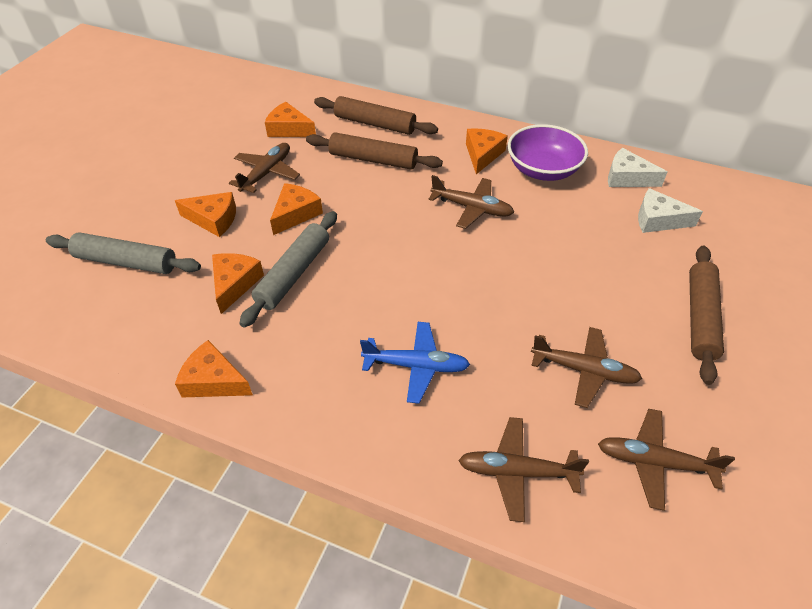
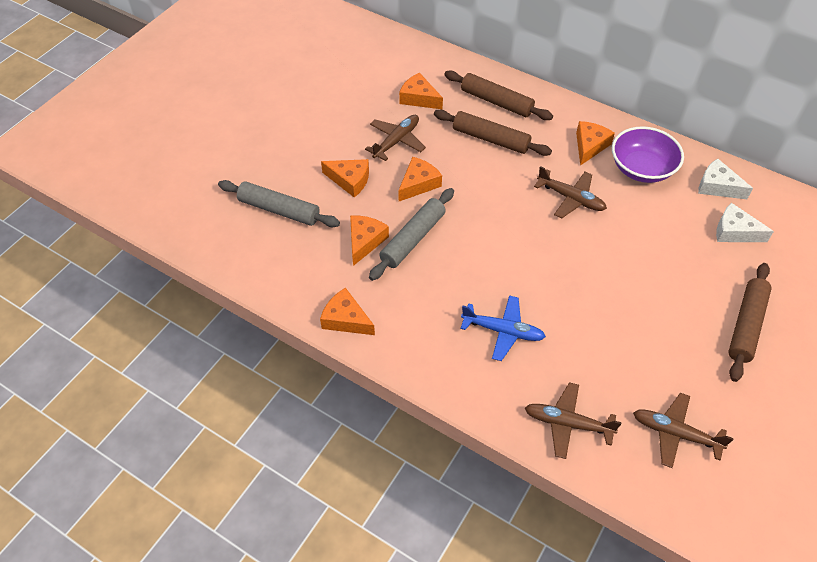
camera: 10 degrees right, 5 degrees up
brown plane [531,327,642,408] -> none

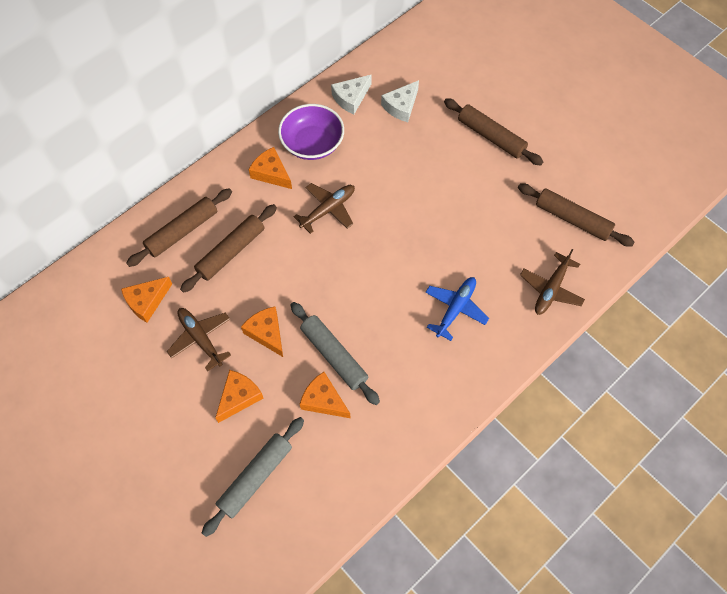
camera: 75 degrees left, 10 degrees up
orange cheese [320,288,375,335] -> none
brown plane [633,393,734,468] -> brown rolling pin [518,184,635,247]

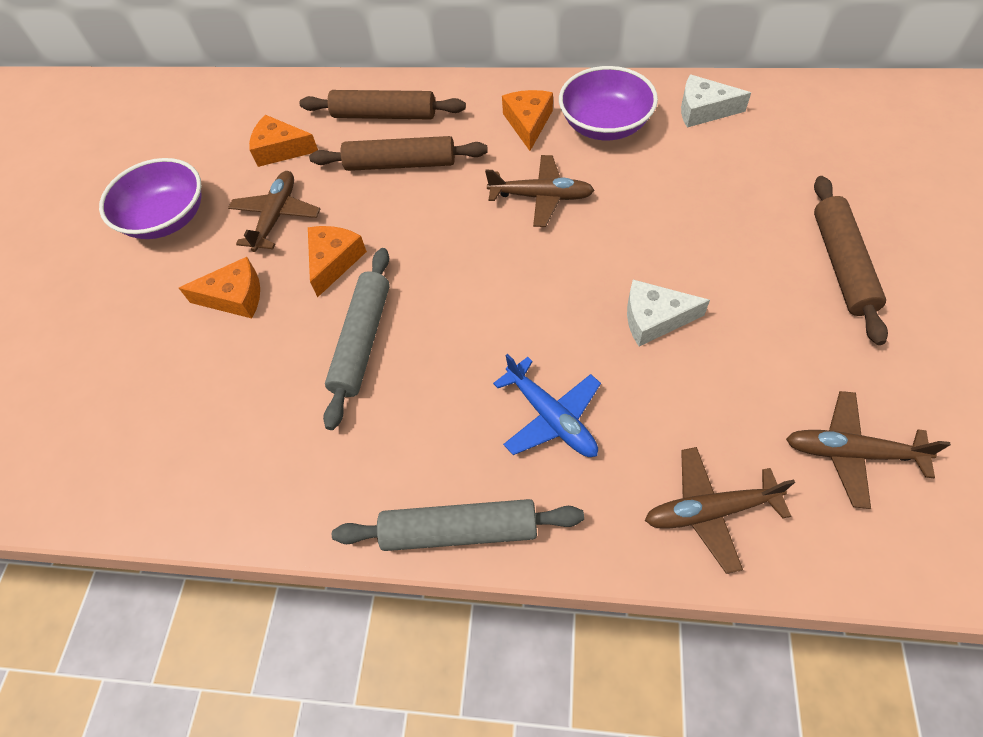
camera: 55 degrees right, 5 degrees down
grey rolling pin [202,417,304,537] -> grey rolling pin moved to [332,499,584,551]
orange cheese [300,372,350,418] -> none
white cheese [381,80,419,122] -> white cheese moved to [627,280,710,346]
blue plane [425,277,489,341] -> blue plane turned 60 degrees clockwise [493,354,601,457]
brown rolling pin [518,184,635,247] -> brown plane [786,391,951,509]
none -> purple bowl [99,158,201,239]

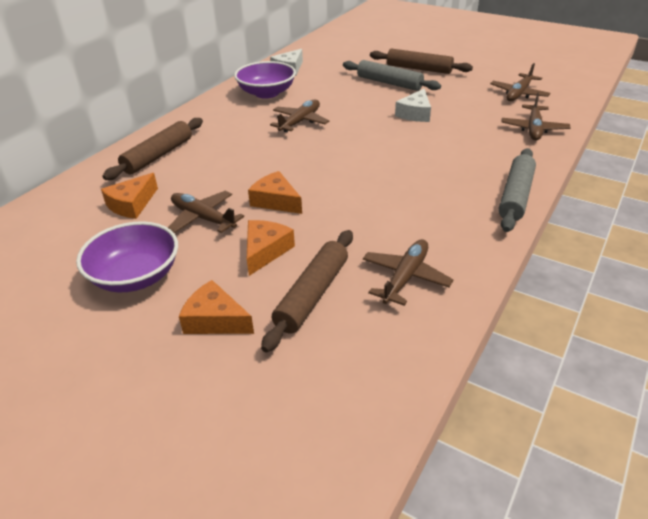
camera: 70 degrees left, 20 degrees down
brown rolling pin [309,136,488,171] -> brown rolling pin moved to [261,230,353,353]
grey rolling pin [323,248,390,430] -> grey rolling pin moved to [343,60,441,91]
blue plane [493,354,601,457] -> none
orange cheese [502,90,553,151] -> orange cheese moved to [179,280,254,334]
none -> brown plane [363,239,454,306]

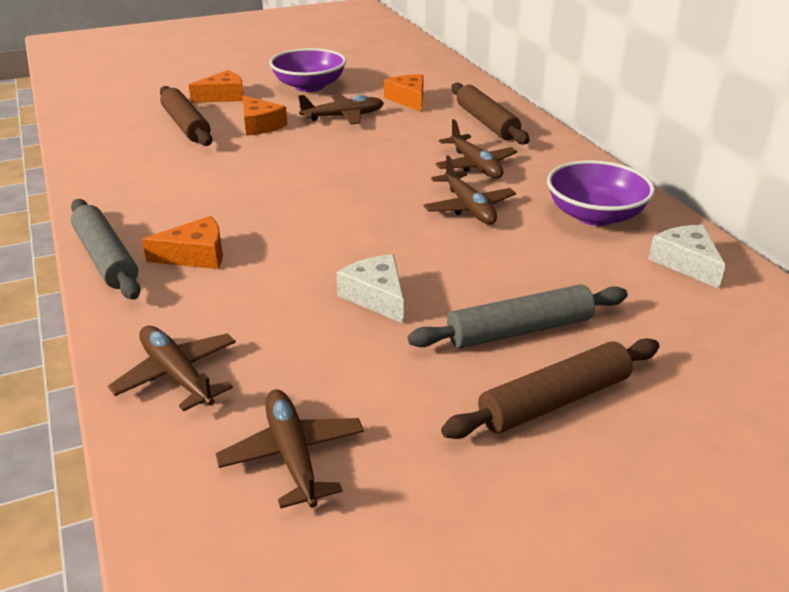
camera: 125 degrees right, 5 degrees down
orange cheese [248,171,302,214] -> orange cheese moved to [142,216,223,269]
brown plane [363,239,454,306] -> brown plane moved to [435,119,517,178]

